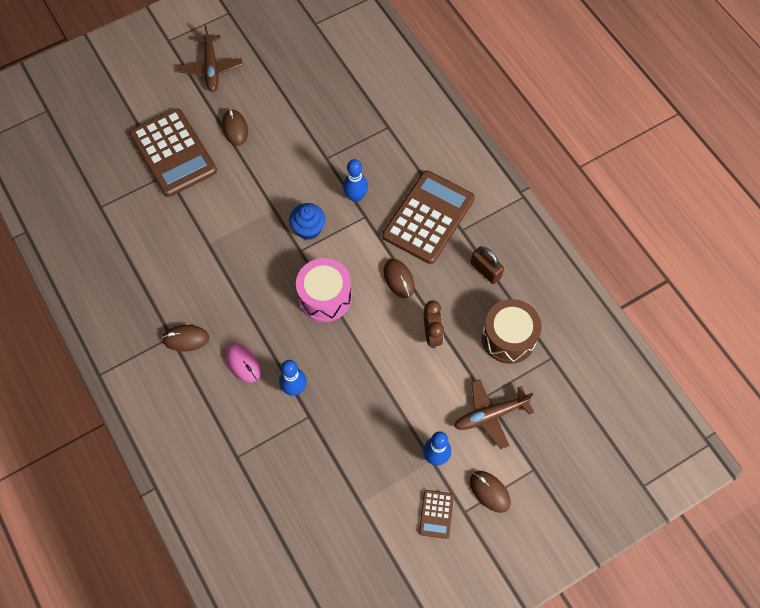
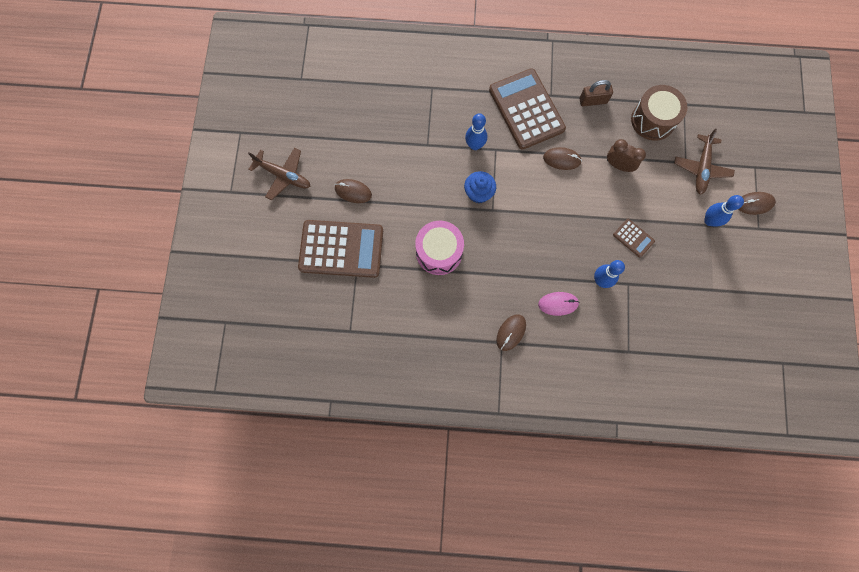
camera: 55 degrees left, 10 degrees up
pink drum [296,258,352,322] -> pink drum moved to [415,221,464,275]
brown calculator [419,490,454,539] -> brown calculator moved to [613,219,655,257]

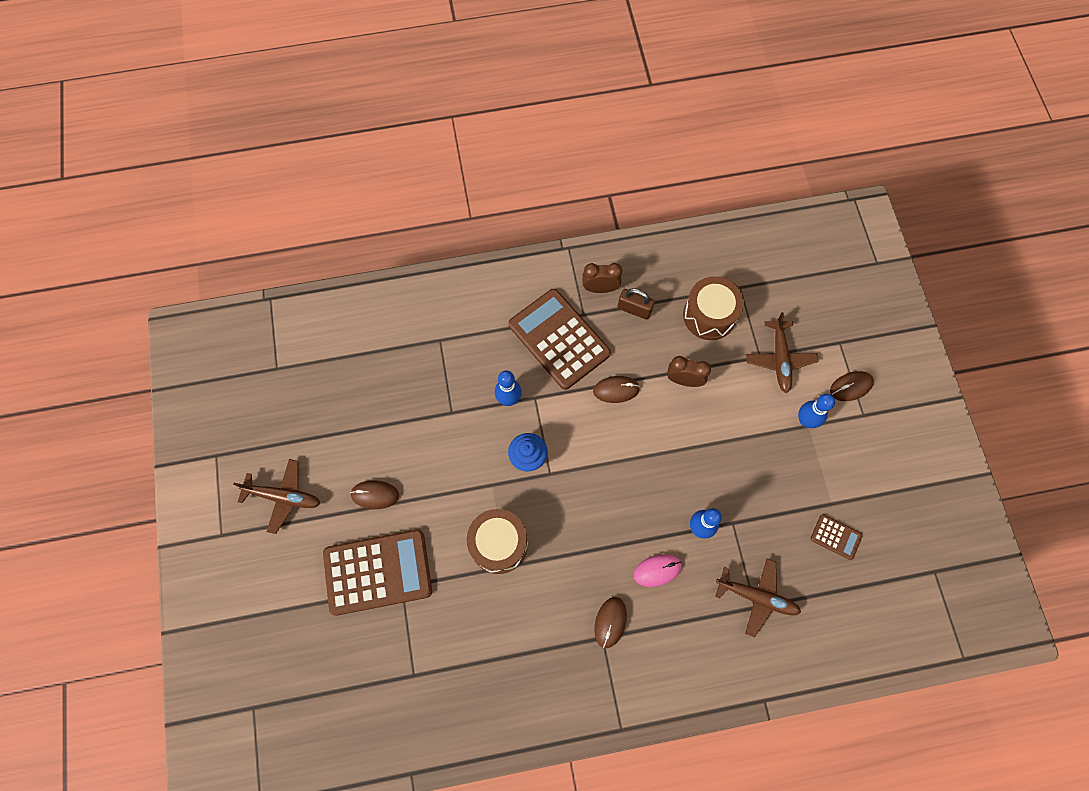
camera: 15 degrees left, 5 degrees down
pink drum [415,221,464,275] -> brown drum [467,509,528,574]
brown padlock [580,80,613,106] -> brown padlock turned 45 degrees clockwise [618,288,655,320]
brown calculator [613,219,655,257] -> brown calculator moved to [811,514,863,560]
none -> brown clock [582,263,622,293]
none -> brown plane [715,559,801,637]

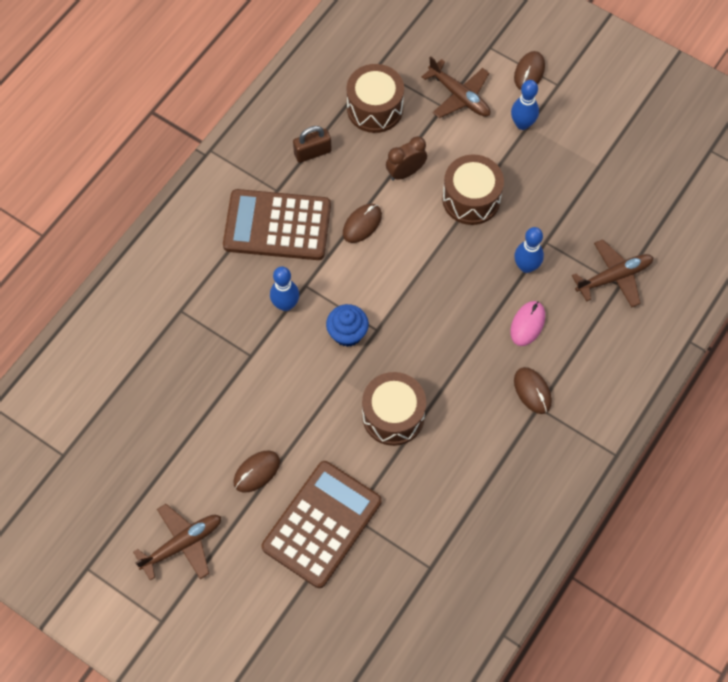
camera: 45 degrees left, 5 degrees down
brown clock [582,263,622,293] -> none
brown calculator [811,514,863,560] -> none
none -> brown drum [442,154,504,225]

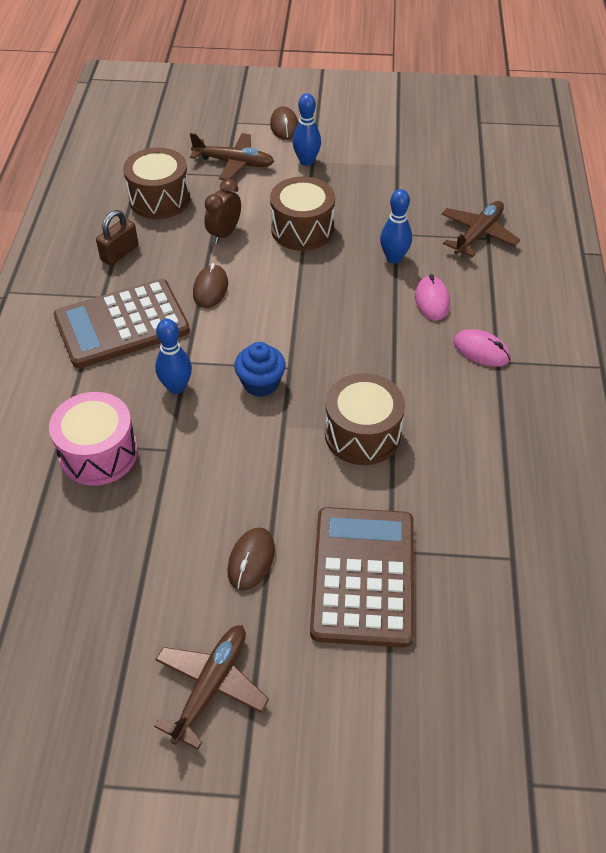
camera: 30 degrees left, 15 degrees down
brown mouse [514,367,552,414] -> pink mouse [453,329,511,367]
none -> pink drum [49,392,138,486]

